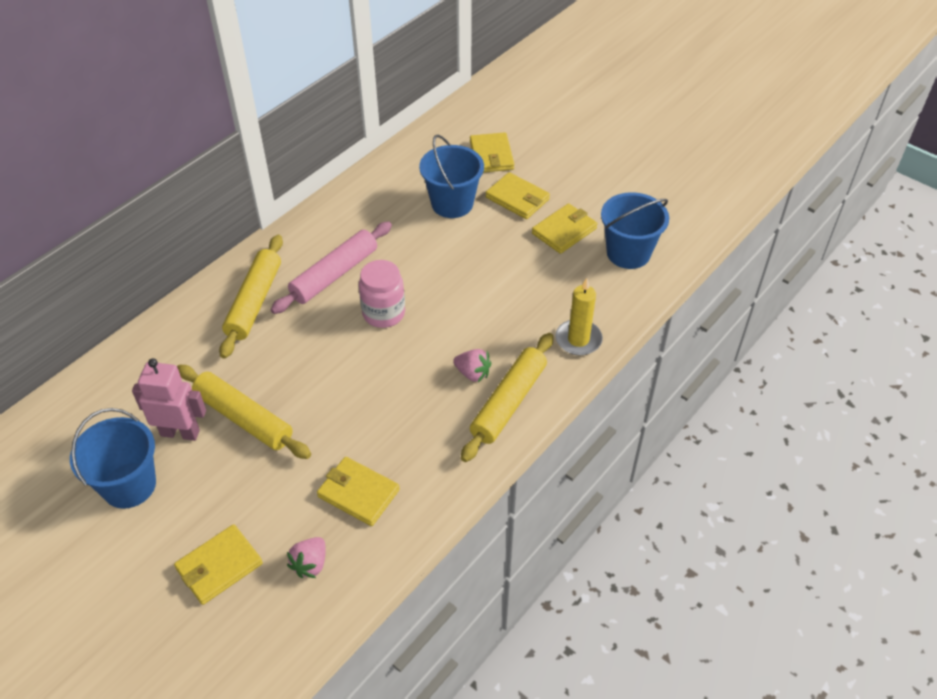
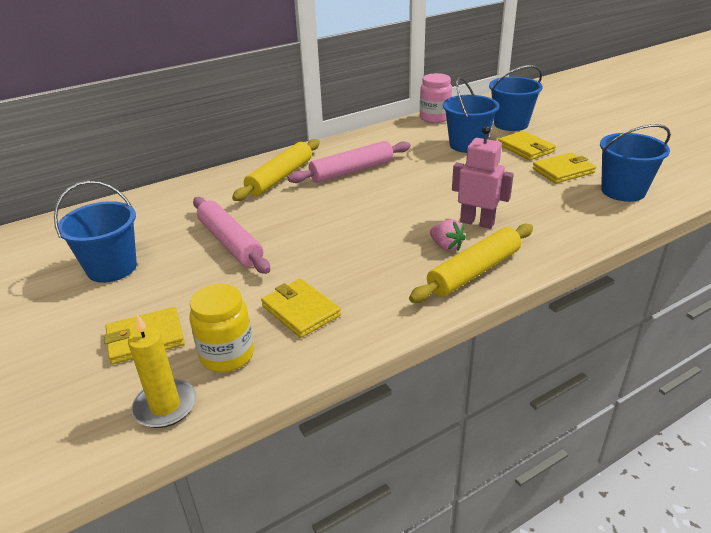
camera: 20 degrees right, 15 degrees down
pink robot [132,358,206,441] -> pink robot moved to [452,126,514,229]
yellow rolling pin [177,365,311,459] -> pink rolling pin [193,197,270,274]
pink strawberry [287,537,326,578] -> yellow jar [189,284,254,372]
pink jar [359,260,405,328] -> pink jar moved to [420,73,452,123]
yellow wallet [470,132,514,172] -> blue bucket [489,65,543,131]
yellow candle [555,278,603,356] -> yellow candle moved to [128,313,196,428]

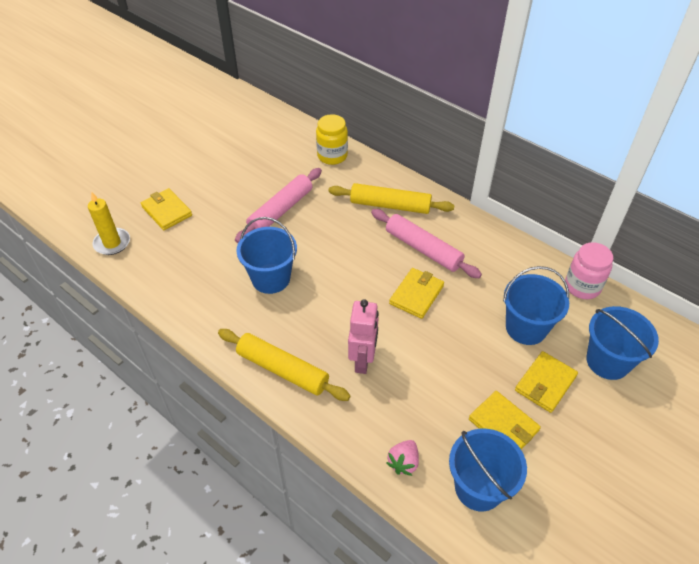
camera: 70 degrees right, 15 degrees up
blue bucket [54,181,137,283] -> blue bucket moved to [236,217,297,294]
yellow jar [189,284,254,372] -> yellow jar moved to [316,114,348,165]
yellow wallet [261,279,341,338] -> yellow wallet moved to [389,268,444,319]
pink strawberry [430,219,466,251] -> pink strawberry moved to [386,440,419,476]

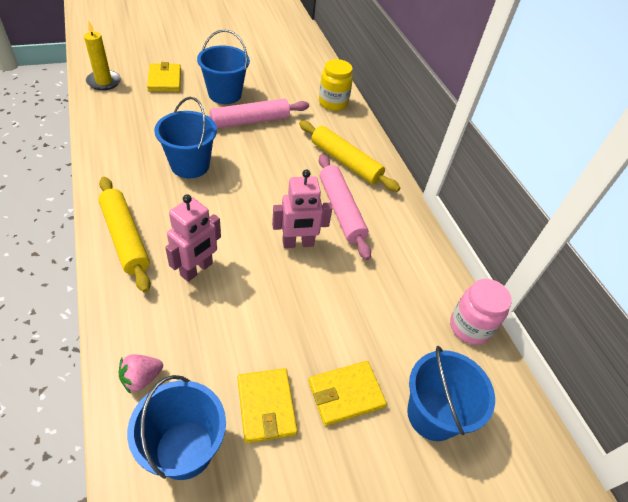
camera: 25 degrees right, 0 degrees up
yellow wallet [389,268,444,319] -> pink robot [272,169,332,248]
blue bucket [503,266,569,345] -> blue bucket moved to [197,30,250,104]

